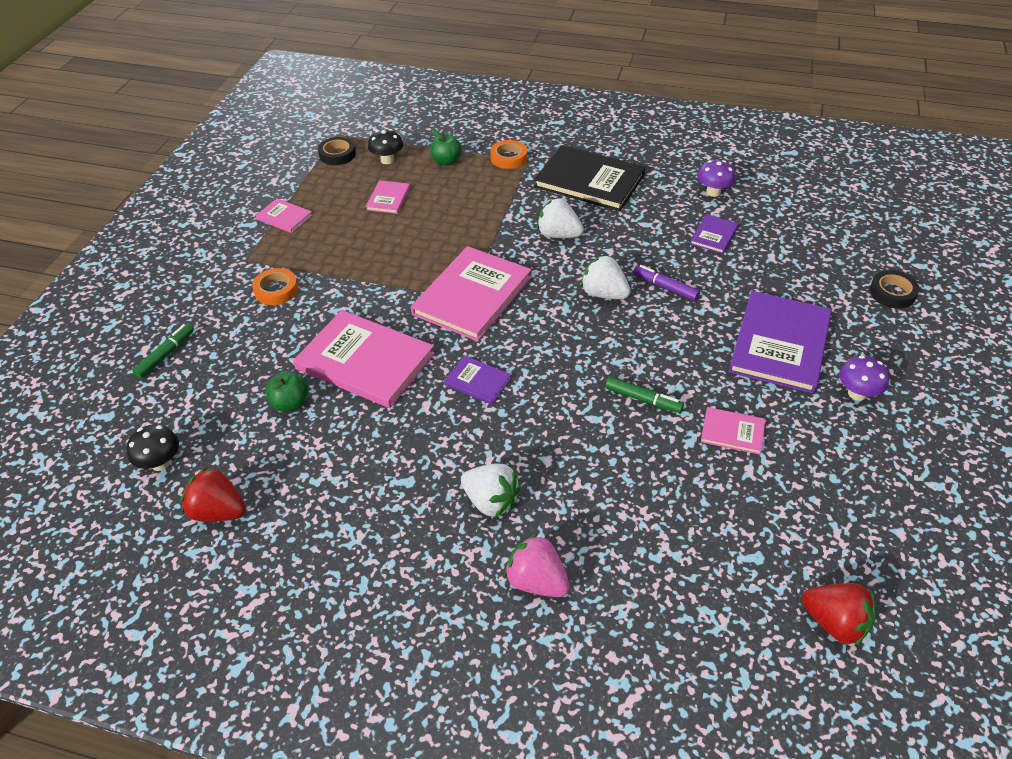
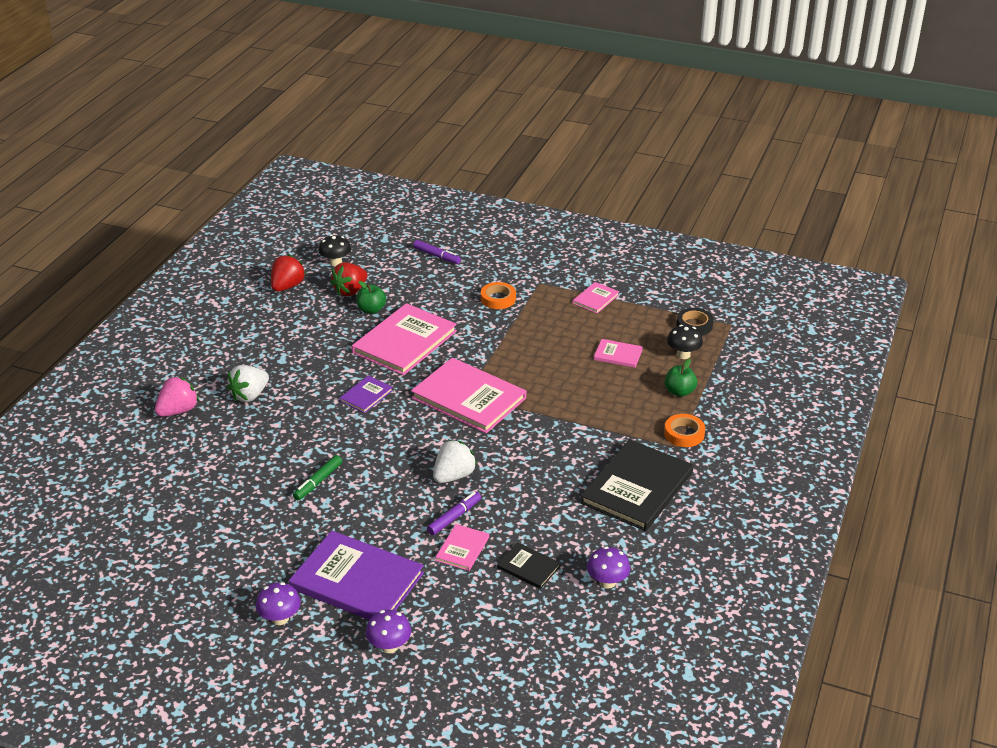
camera: 95 degrees right, 10 degrees down
green marker [133,324,194,379] -> purple marker [413,240,461,264]
white strawberry [537,198,584,238] -> none
purple book [690,214,739,254] -> black book [497,543,560,589]
pink book [701,407,766,455] -> pink book moved to [435,524,489,571]
red strawberry [802,583,876,647] -> red strawberry moved to [330,262,368,296]
black tape [870,271,919,308] -> none
none -> purple mushroom [366,610,411,653]

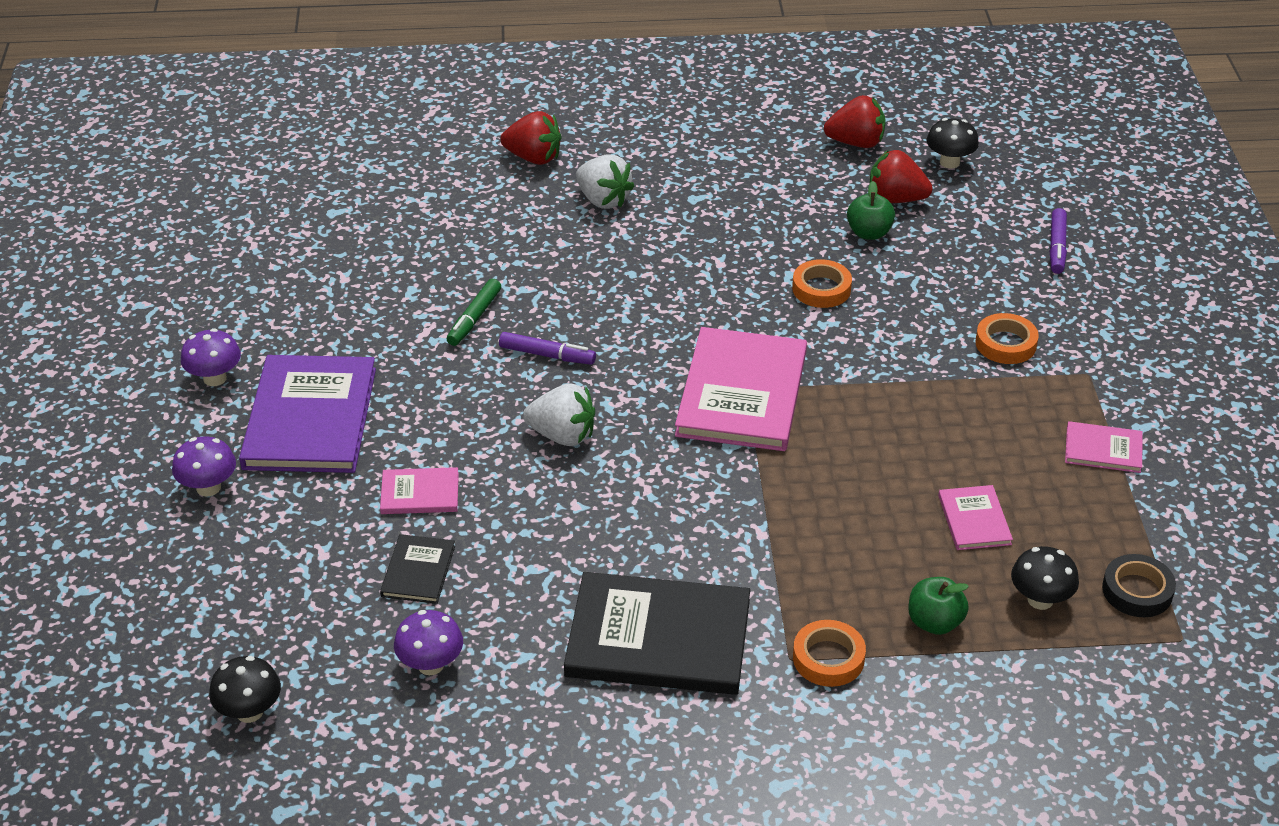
camera: 65 degrees right, 5 degrees up
pink strawberry [155,376,199,417] -> red strawberry [500,111,562,165]
white strawberry [227,365,269,402] -> white strawberry turned 150 degrees counterclockwise [576,154,635,209]
green marker [293,455,342,500] -> green marker turned 75 degrees counterclockwise [447,279,501,346]
purple book [340,376,393,413] -> none
pink book [352,303,457,375] -> orange tape [792,259,852,308]
purple marker [427,492,481,535] -> purple marker moved to [499,332,596,365]
none -> black mushroom [209,656,281,723]

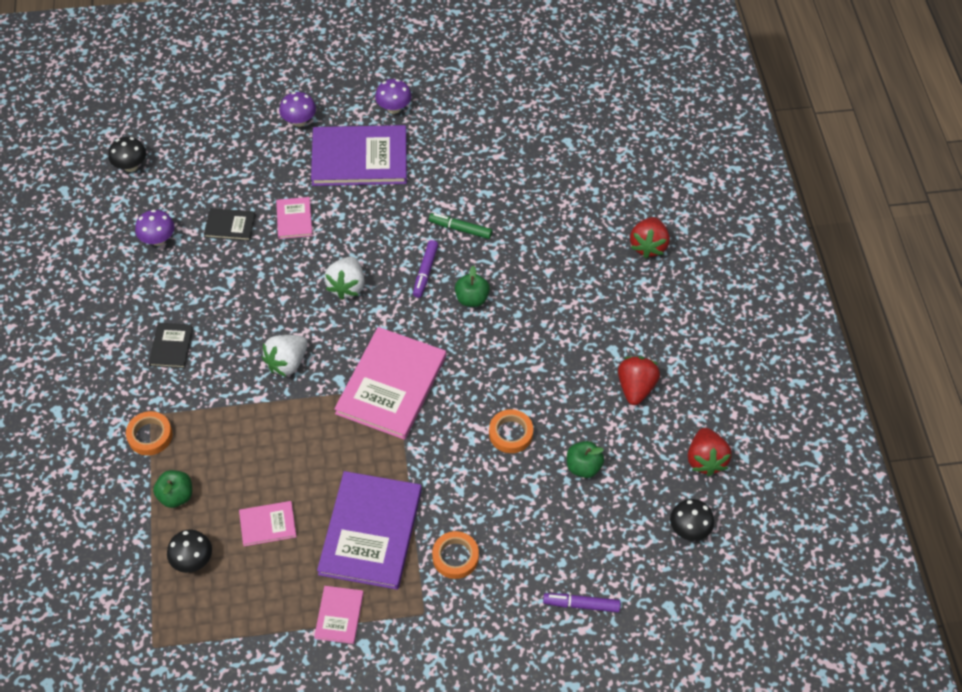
camera: 85 degrees right, 15 degrees up
black book [564,572,750,695] -> black book [149,323,193,368], size x0.48
white strawberry [576,154,635,209] -> white strawberry moved to [262,335,308,377]
pink book [675,327,807,451] -> pink book turned 75 degrees counterclockwise [334,327,446,440]
red strawberry [870,150,933,203] -> red strawberry moved to [618,356,660,405]
black tape [1102,554,1176,617] -> none
none -> purple book [317,471,422,590]
none -> green apple [455,266,490,307]

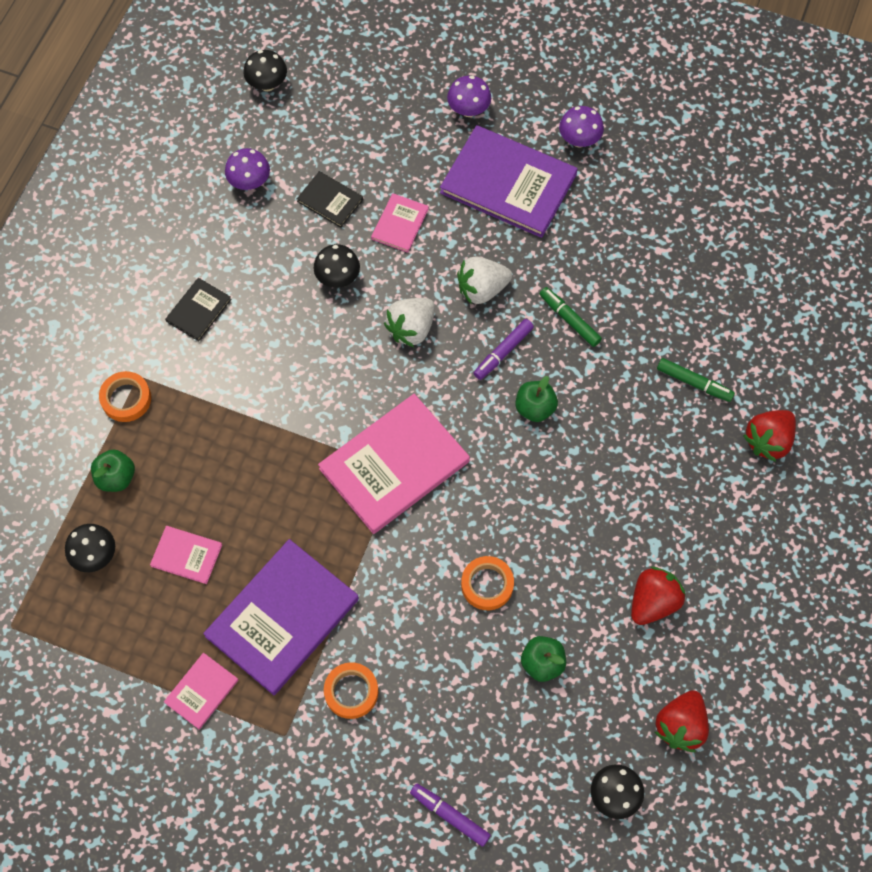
camera: 30 degrees right, 10 degrees up
white strawberry [262,335,308,377] -> white strawberry moved to [457,256,512,305]
none -> black mushroom [314,244,360,288]
none -> green marker [657,358,735,402]

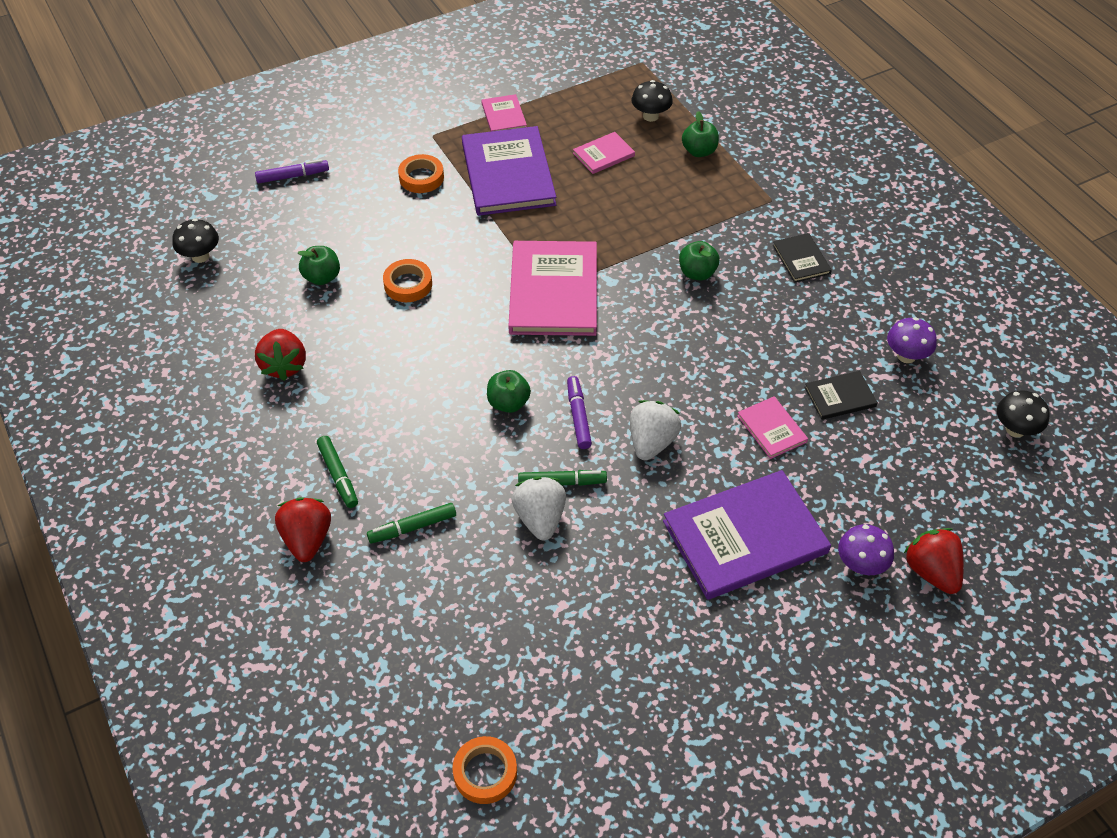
camera: 130 degrees right, 15 degrees down
orange tape [99,371,151,422] -> orange tape moved to [452,736,517,804]
black mushroom [314,244,360,288] -> none
white strawberry [384,298,435,347] -> white strawberry moved to [511,477,566,541]
purple mushroom [559,106,604,147] -> none
red strawberry [655,690,709,752] -> red strawberry moved to [904,528,964,594]
none -> green marker [317,436,358,508]
none -> green apple [679,241,720,280]

